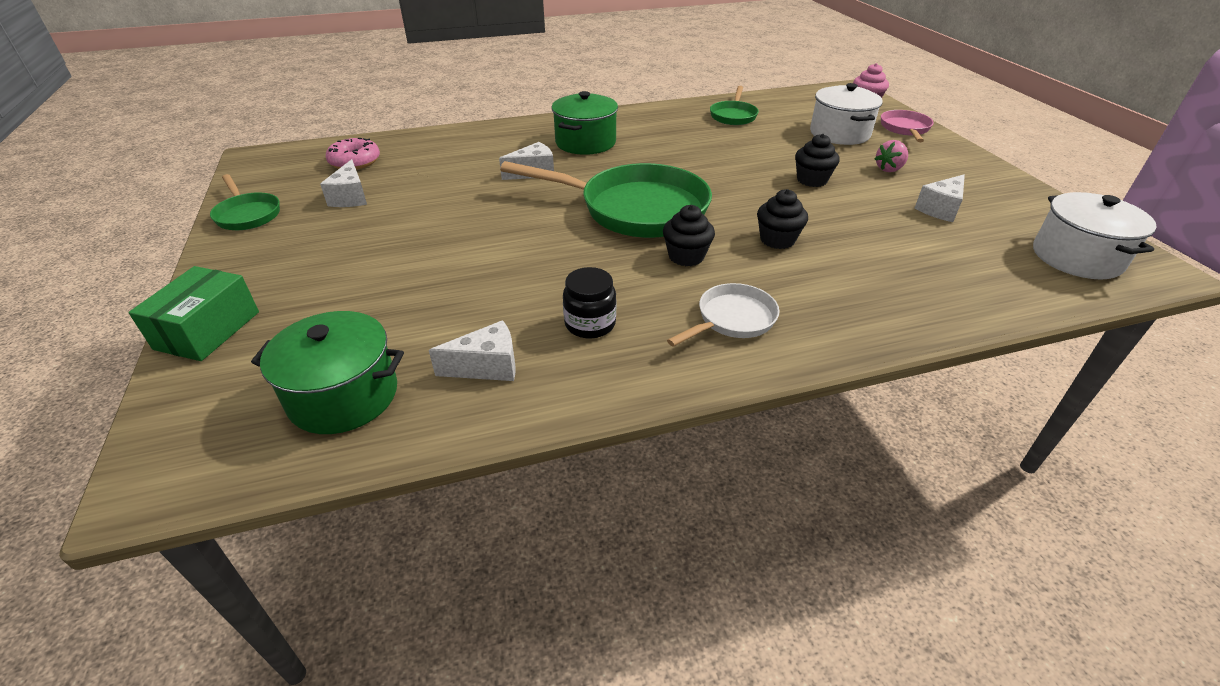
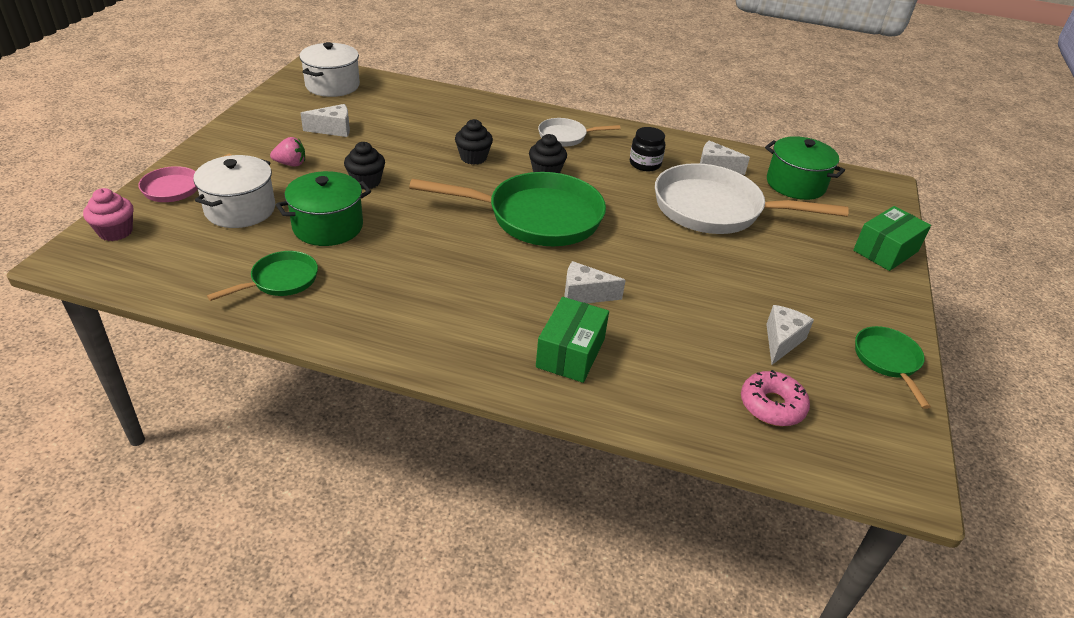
camera: 150 degrees left, 0 degrees up
green pan [500,161,712,238] -> green pan turned 135 degrees clockwise [409,172,606,246]
green pot [552,91,618,155] -> green pot moved to [276,171,371,246]
none -> green box [536,297,609,383]
none -> white pan [655,163,849,234]

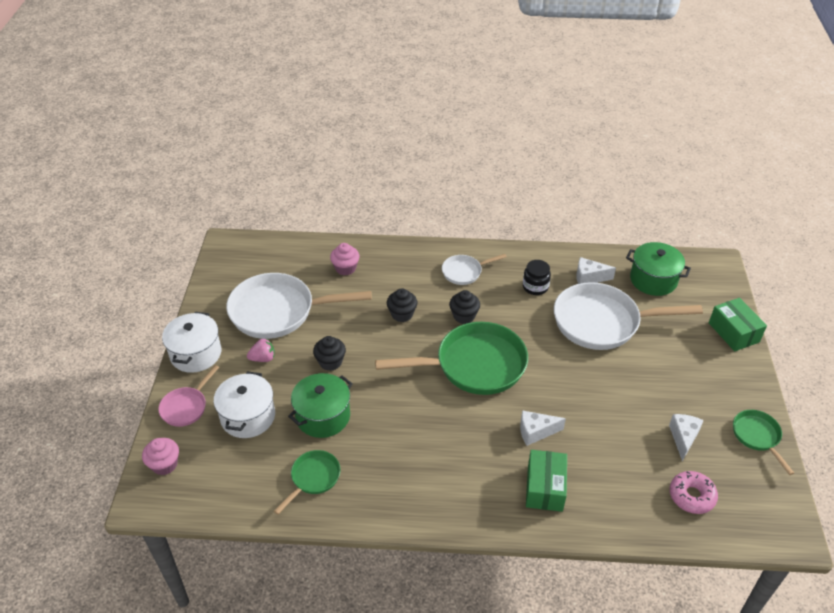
camera: 10 degrees left, 5 degrees up
white pot [299,42,360,97] -> white pot moved to [162,312,221,373]
white cheese [300,104,350,137] -> white pan [226,273,372,339]
green box [853,206,931,271] -> green box turned 60 degrees counterclockwise [709,298,767,351]
none -> pink cupcake [330,243,360,276]

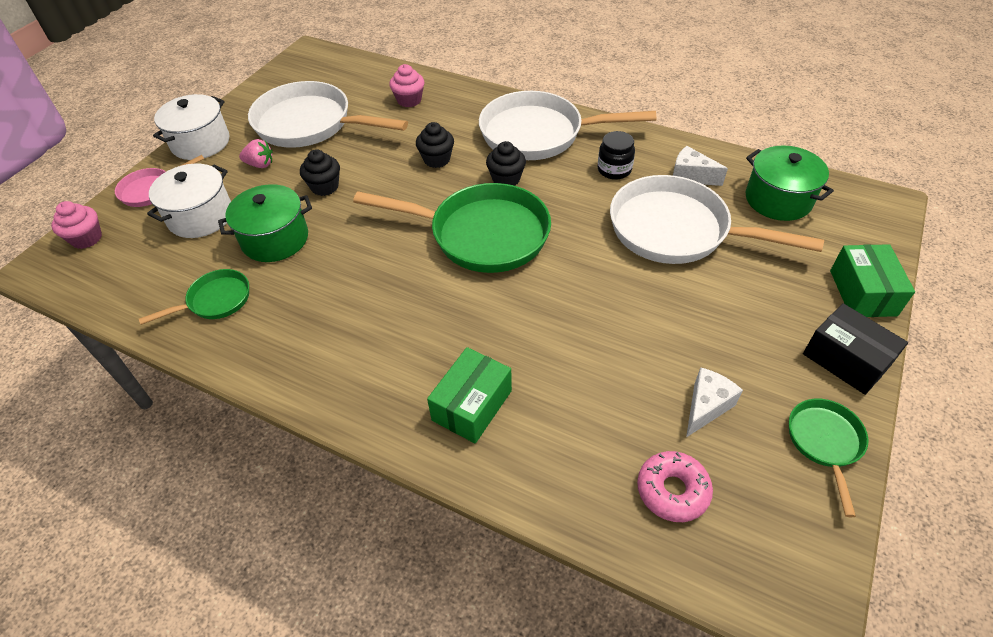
camera: 25 degrees right, 5 degrees up
white pan [442,254,507,285] -> white pan [479,91,656,160], size x2.02
white cheese [520,410,566,446] -> none
none -> black box [803,303,908,395]

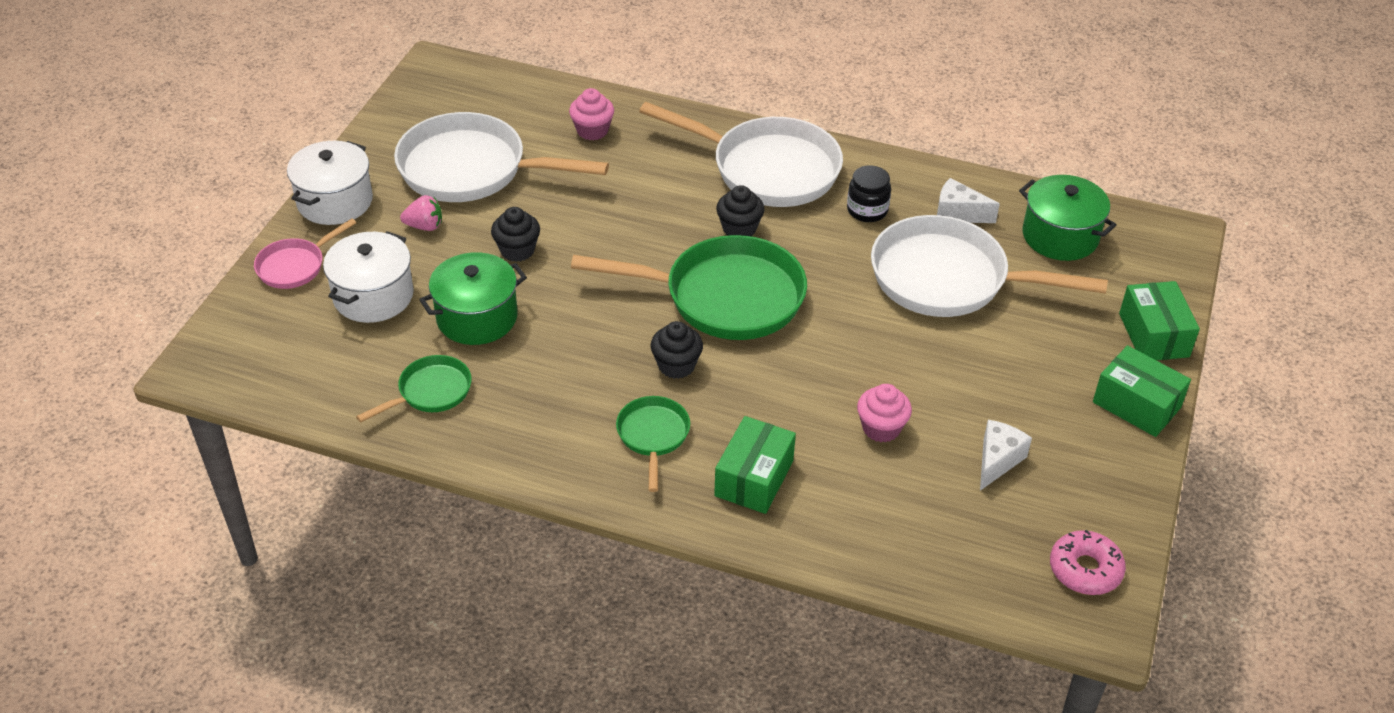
camera: 10 degrees left, 5 degrees down
pink cupcake [51,201,102,249] -> pink cupcake moved to [857,384,912,443]
black cupcake [416,122,454,168] -> black cupcake moved to [651,321,703,379]
white pan [479,91,656,160] -> white pan turned 150 degrees counterclockwise [639,102,843,207]
pink donut [637,451,713,522] -> pink donut moved to [1050,530,1126,595]
green pan [789,399,868,517] -> green pan moved to [616,396,690,492]
black box [803,303,908,395] -> green box [1093,345,1191,437]

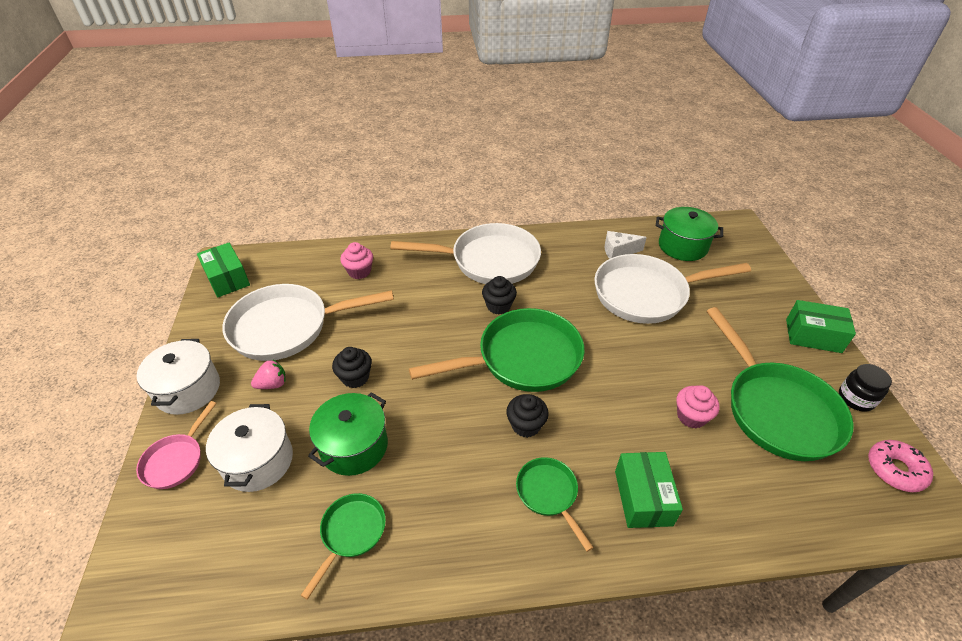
camera: 25 degrees left, 0 degrees up
black jar [847,165,891,222] -> black jar moved to [839,364,892,411]
white cheese [980,420,1032,491] -> green pan [706,307,854,461]
green box [1119,281,1200,360] -> green box moved to [197,243,250,297]

